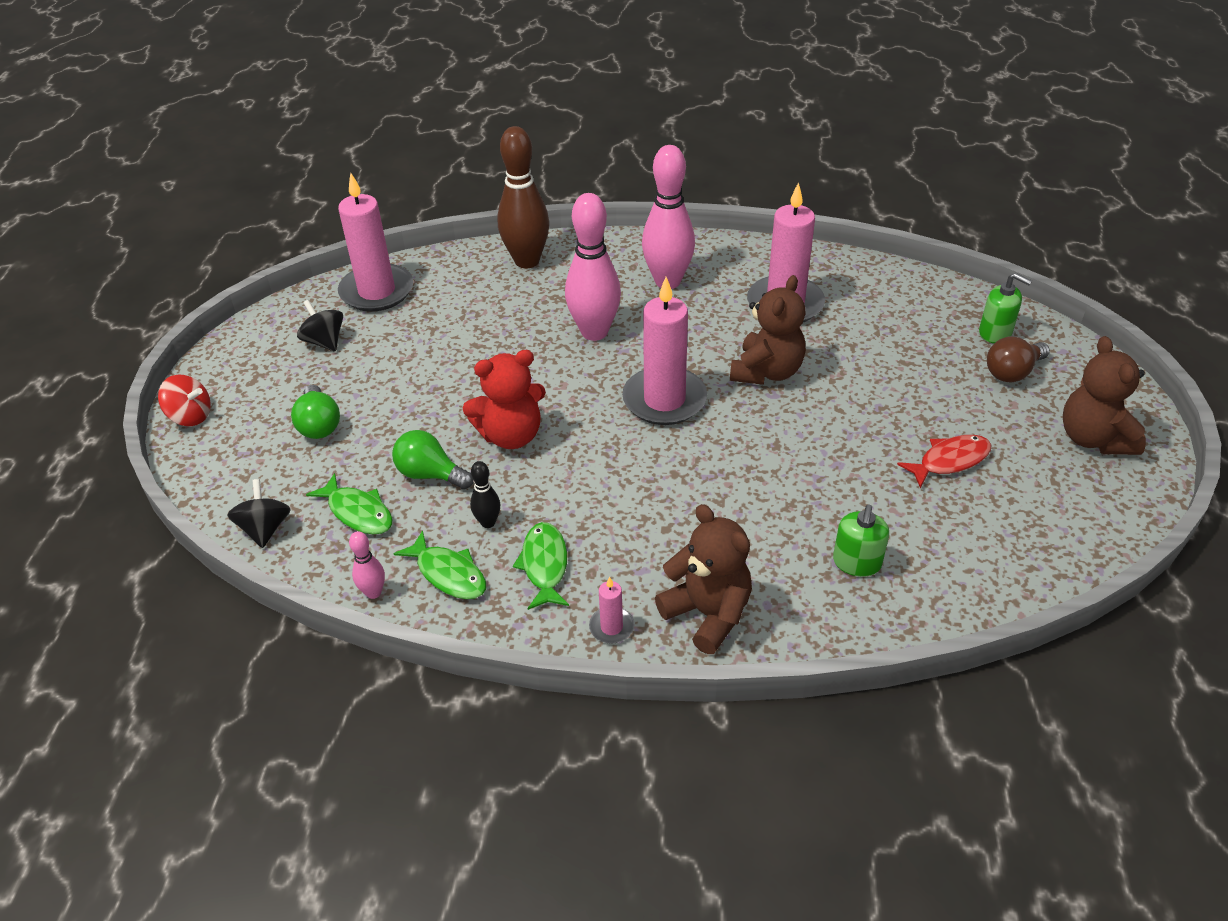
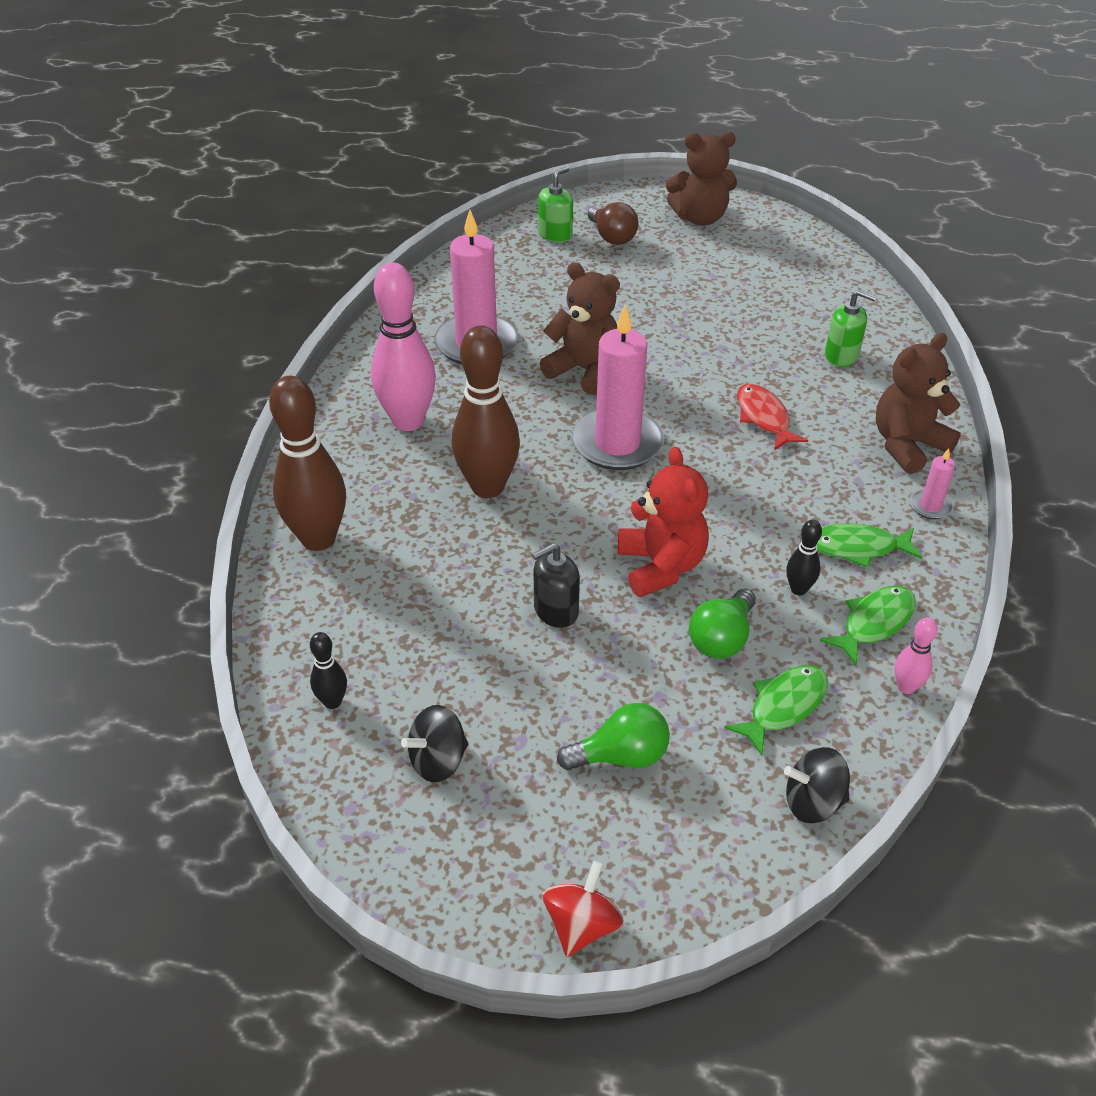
camera: 85 degrees left, 0 degrees up
pink candle [338,173,413,312] -> black bowling pin [310,632,347,709]
pink bowling pin [565,193,621,341] -> brown bowling pin [452,325,520,498]
red fish [897,435,992,488] -> red fish moved to [737,384,808,451]
none -> black soap dispenser [532,543,580,628]

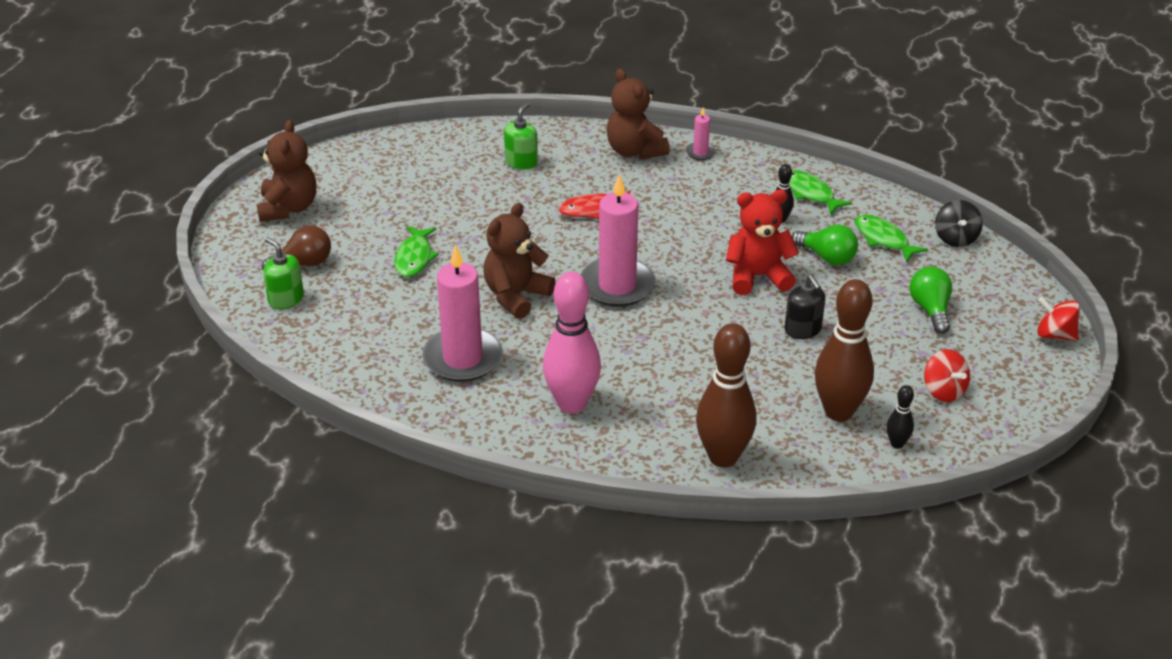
camera: 85 degrees left, 5 degrees down
black spinning top [401,705,469,782] -> red spinning top [924,349,970,402]
brown bowling pin [452,325,520,498] -> brown bowling pin moved to [815,279,874,421]
green fish [817,523,922,567] -> green fish moved to [394,226,439,277]
pink bowling pin [894,617,938,694] -> none

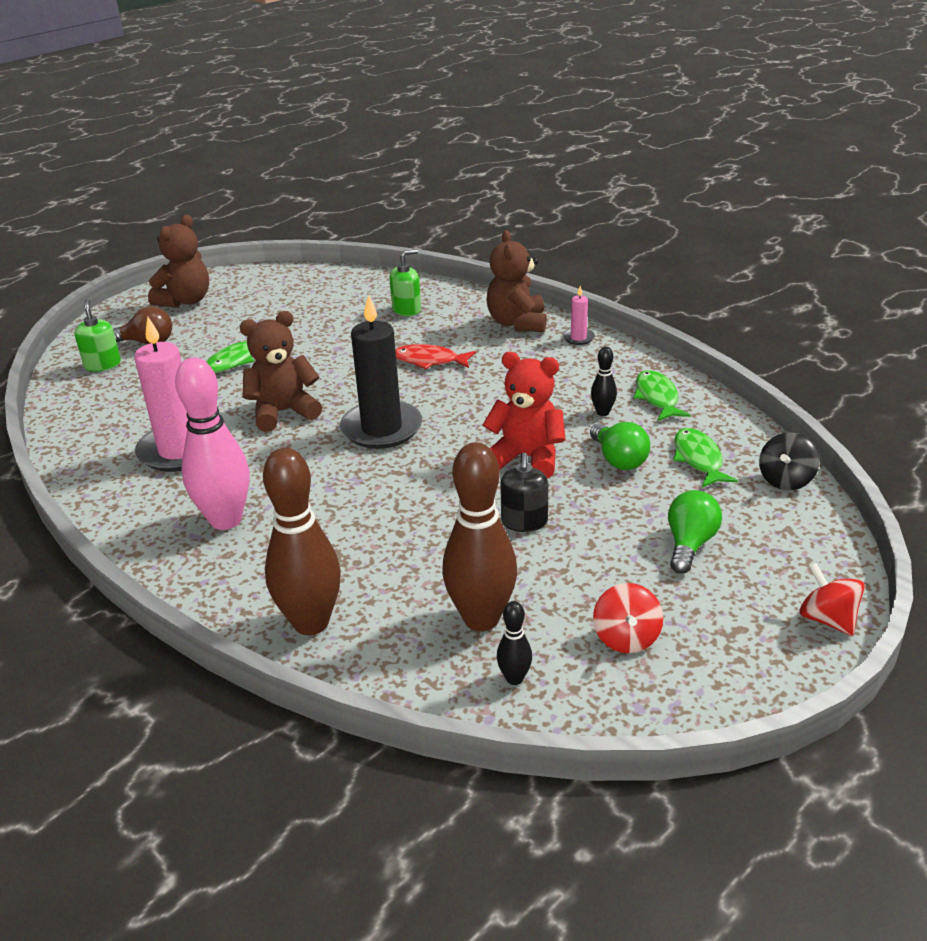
camera: 30 degrees right, 5 degrees down
pink candle [580,174,656,307] -> black candle [340,294,422,449]

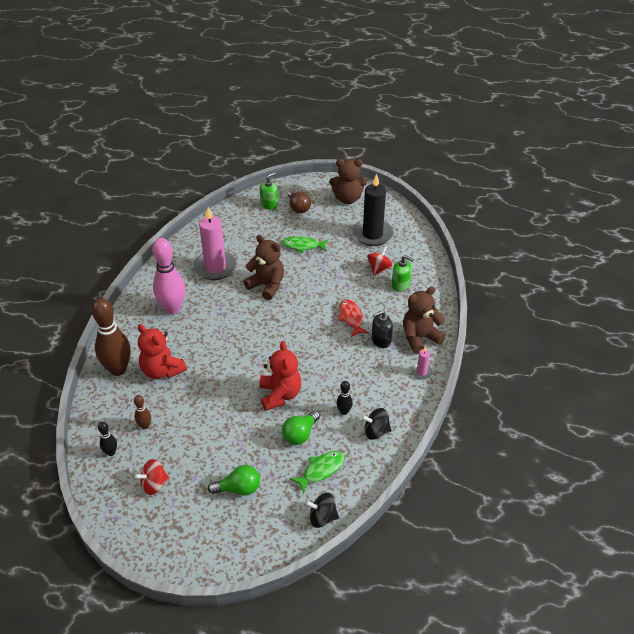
camera: 60 degrees right, 10 degrees up
black candle [340,294,422,449] -> black candle moved to [352,174,393,246]
brown bowling pin [442,442,517,631] -> brown bowling pin [134,395,151,429], size x0.46
black soap dispenser [500,453,548,532] -> black soap dispenser moved to [372,311,393,348]
green fish [633,370,691,421] -> black spinning top [361,408,391,440]
red spinning top [800,563,865,636] -> red spinning top moved to [367,246,393,276]
none -> red teddy bear [138,324,187,379]

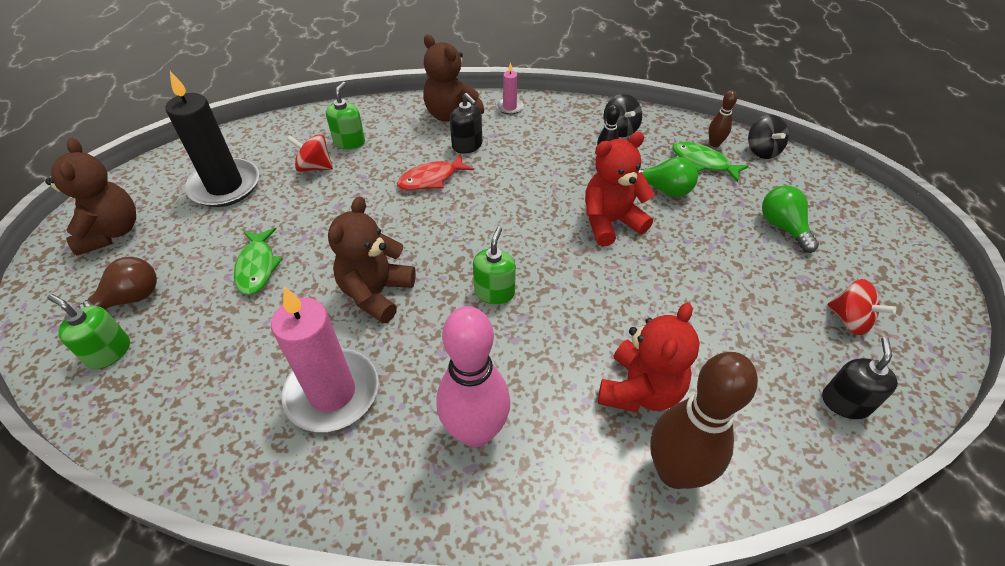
camera: 105 degrees left, 5 degrees up
black bowling pin [98,422,117,456] -> black soap dispenser [822,337,898,419]
brown bowling pin [134,395,151,429] -> brown bowling pin moved to [709,90,737,147]
none -> green soap dispenser [473,227,516,305]

